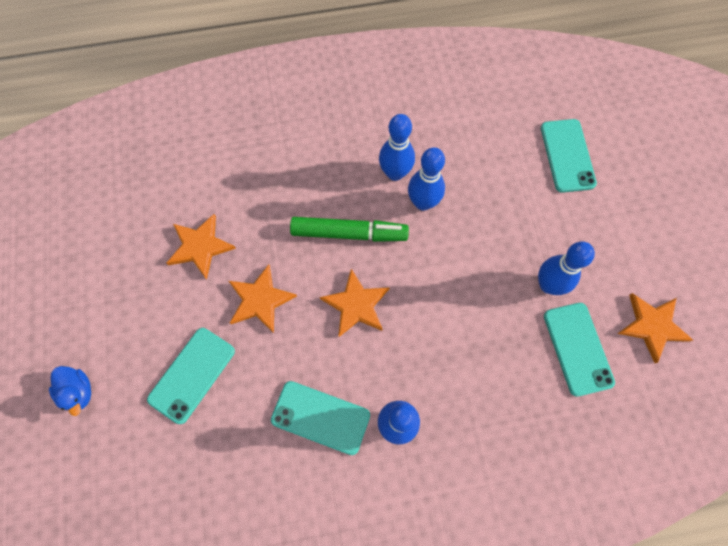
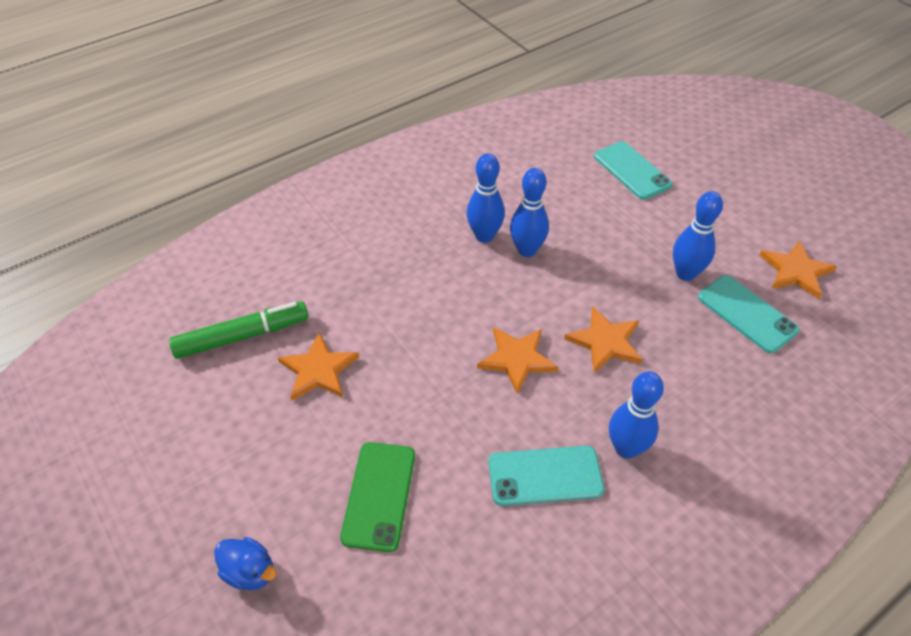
camera: 25 degrees left, 20 degrees down
turquoise phone [147,328,235,424] -> green phone [340,442,415,552]
orange star [229,264,297,333] -> orange star moved to [564,307,643,373]
green marker [290,217,409,242] -> green marker moved to [169,302,309,359]

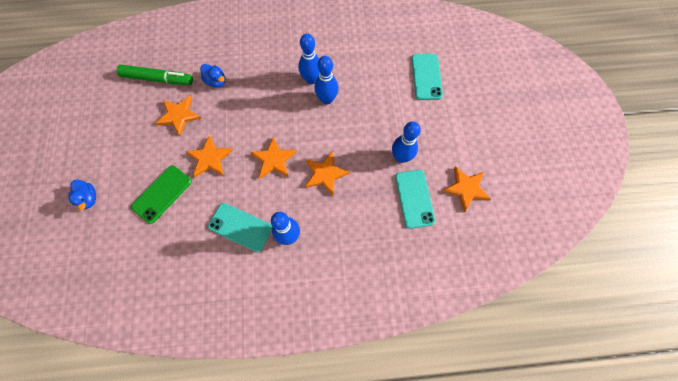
camera: 30 degrees right, 20 degrees up
none -> orange star [186,135,233,177]
none -> blue duck [200,64,225,87]

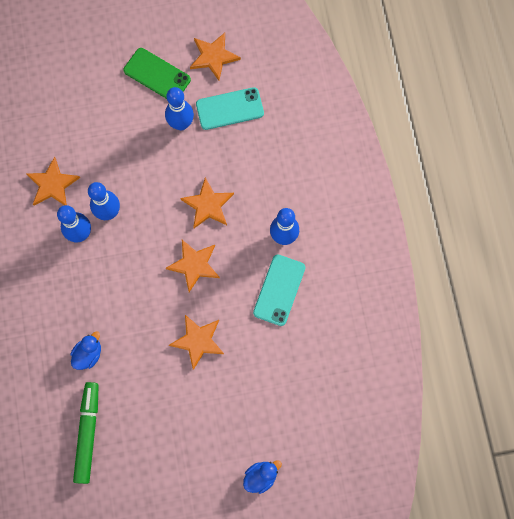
camera: 95 degrees left, 5 degrees up
green phone [131,165,192,224] -> green phone moved to [123,48,191,99]
orange star [155,96,202,136] -> orange star moved to [27,157,80,206]
turquoise phone [412,54,443,100] -> none

